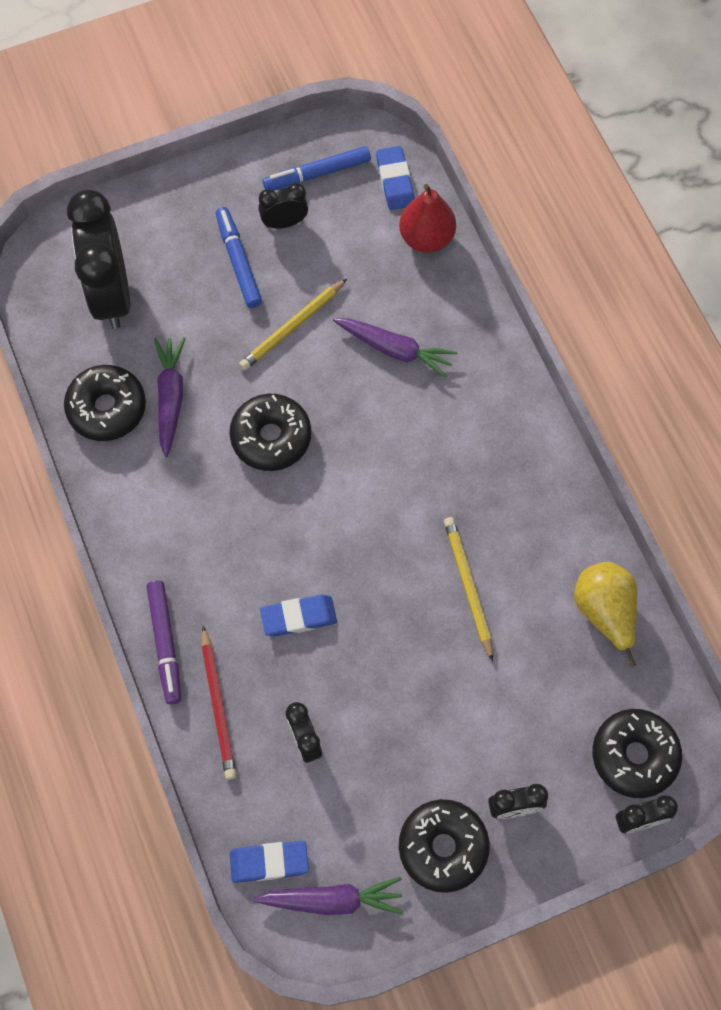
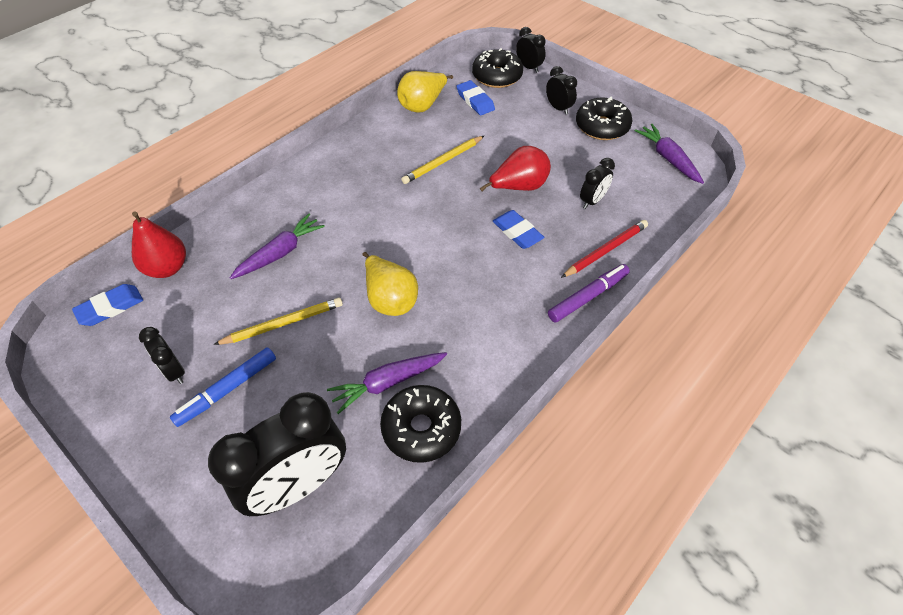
camera: 115 degrees left, 15 degrees down
black donut [229,394,311,471] -> yellow pear [363,252,418,316]
blue eraser [230,841,309,883] -> blue eraser moved to [456,80,495,115]
yellow pencil [239,279,347,371] -> yellow pencil turned 45 degrees counterclockwise [213,298,343,345]
blue marker [263,146,371,190] -> none
purple carrot [333,318,457,378] -> purple carrot turned 45 degrees clockwise [230,214,325,279]
none -> red pear [480,146,551,191]

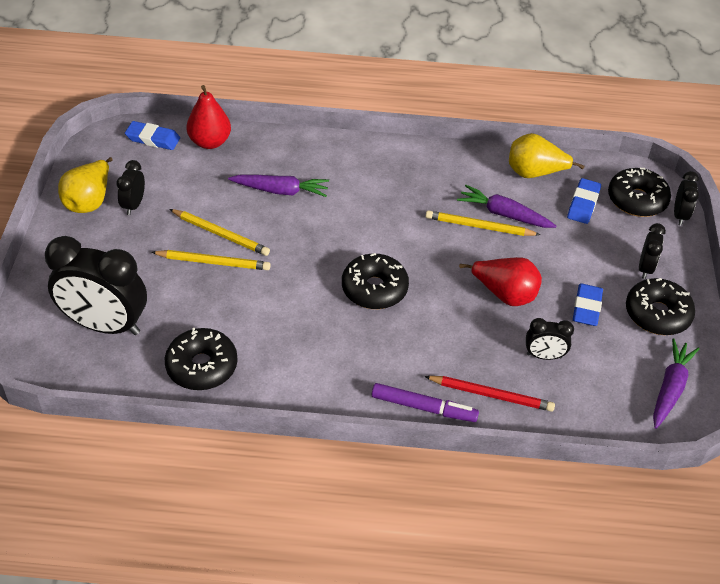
camera: 50 degrees right, 5 degrees down
blue marker [170,347,276,427] -> none
purple carrot [327,352,447,414] -> purple carrot moved to [457,185,556,228]
yellow pear [363,252,418,316] -> yellow pear moved to [58,157,113,213]
blue eraser [493,210,544,249] -> blue eraser moved to [573,283,603,326]
none -> yellow pencil [151,250,270,270]
none -> black donut [342,253,409,309]

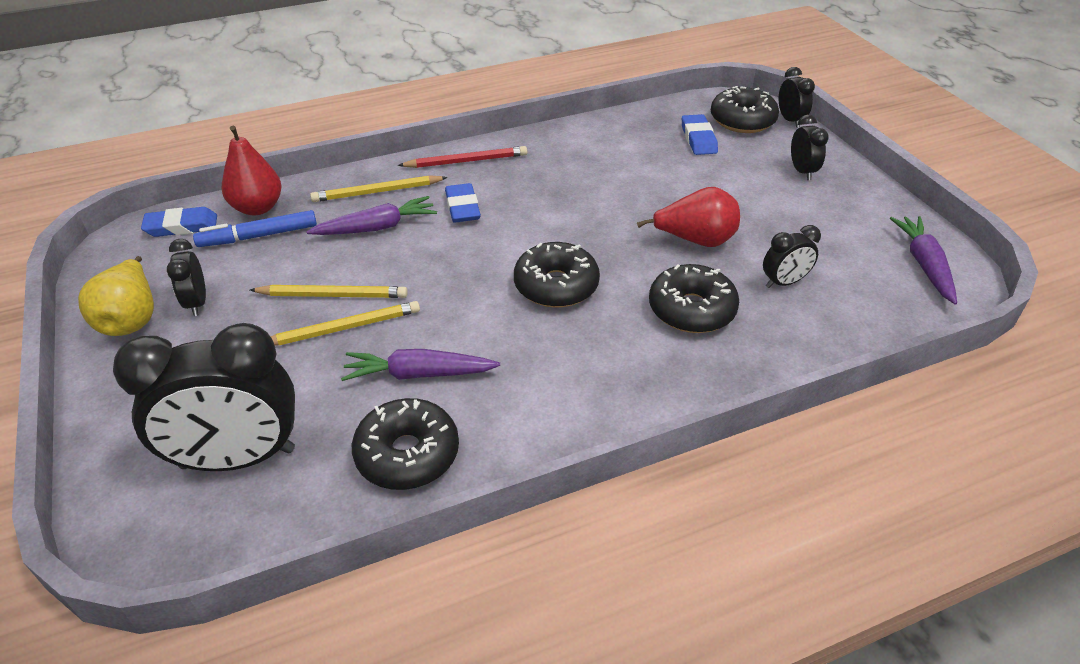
camera: 25 degrees left, 5 degrees down
purple marker [372,383,479,422] -> none
red pencil [424,376,555,412] -> red pencil moved to [398,146,527,168]
yellow pencil [426,210,541,236] -> yellow pencil moved to [310,175,448,202]
purple carrot [457,185,556,228] -> purple carrot moved to [341,349,500,381]
yellow pear [509,133,584,178] -> none
blue eraser [573,283,603,326] -> blue eraser moved to [445,183,481,223]
black donut [626,278,695,335] -> black donut moved to [649,264,739,333]
none -> blue marker [193,210,317,247]

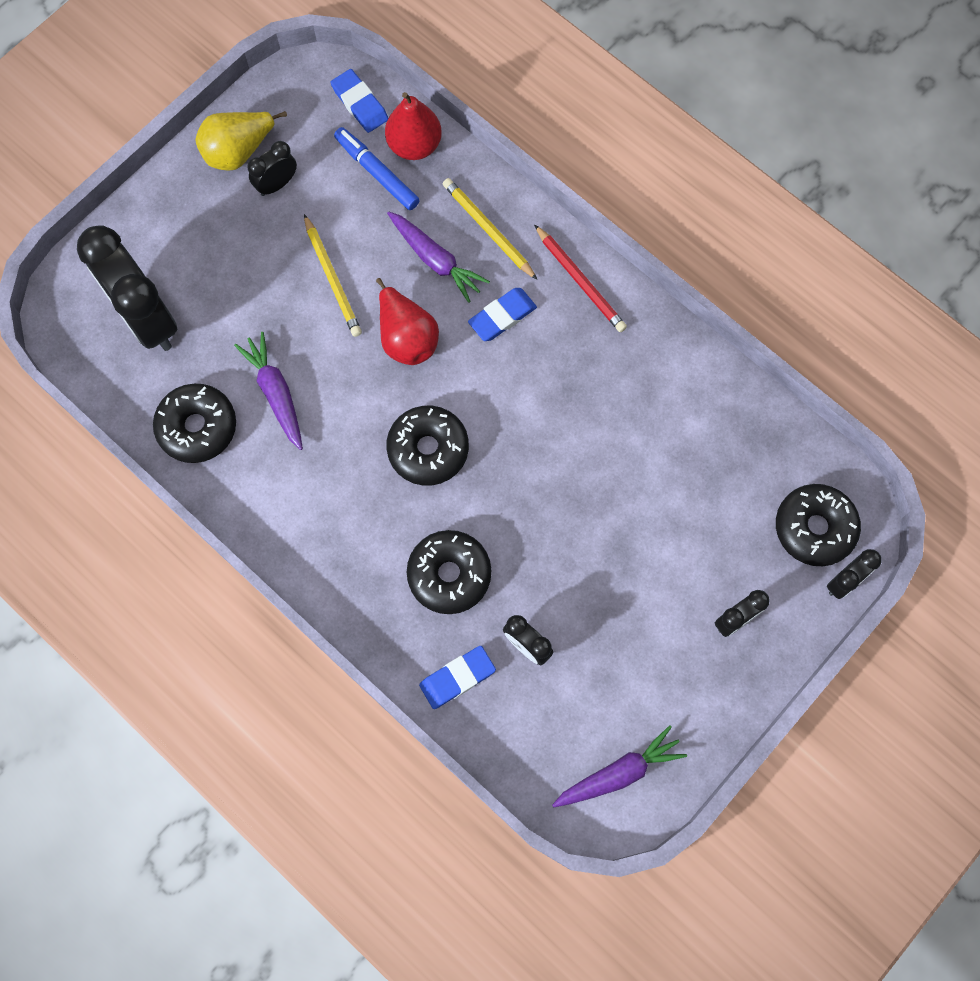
camera: 65 degrees right, 30 degrees up
yellow pencil [270,301,420,346] -> none
red pear [637,187,740,247] -> red pear moved to [376,278,439,365]
blue eraser [682,114,718,155] -> blue eraser moved to [419,646,496,709]

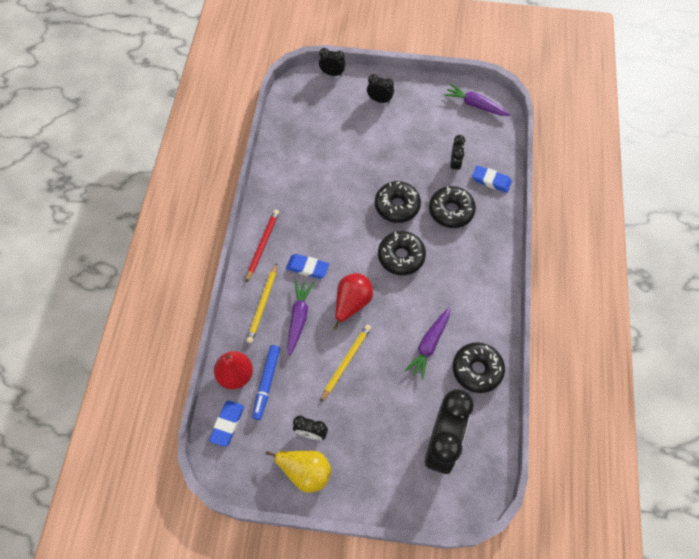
camera: 125 degrees left, 10 degrees down
black donut [776,484,861,566] -> black donut moved to [375,181,421,223]

